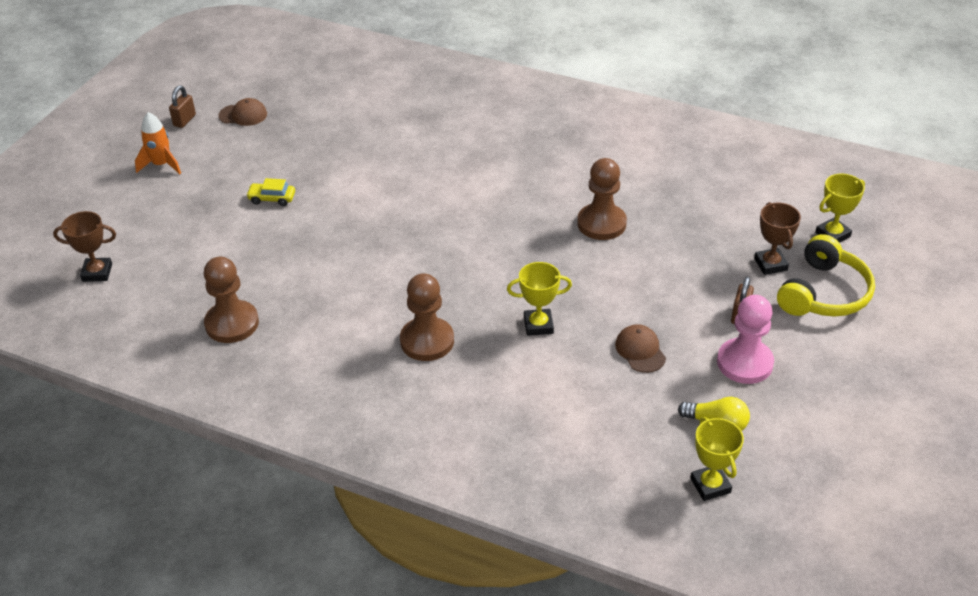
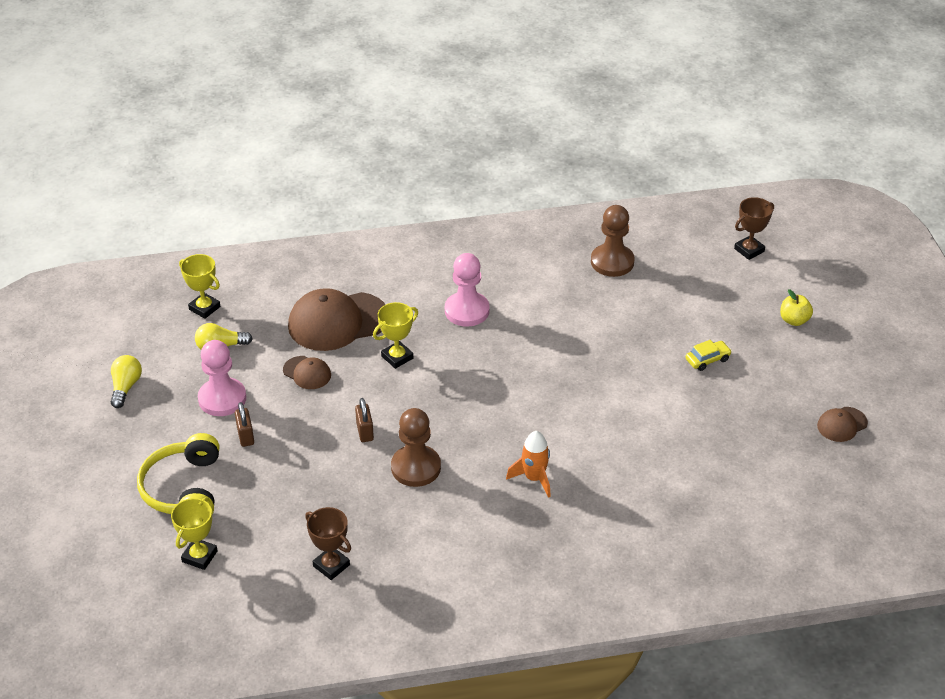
camera: 145 degrees right, 0 degrees up
orange rocket [135,112,181,174] -> orange rocket moved to [506,431,551,498]
brown padlock [169,85,196,128] -> brown padlock moved to [355,398,374,442]
brown pawn [400,273,454,361] -> pink pawn [445,253,490,327]
brown trophy [754,202,801,275] -> brown trophy moved to [305,507,351,580]
none -> yellow light bulb [111,355,142,408]
none -> brown cap [288,288,386,351]
none -> yellow apple [780,289,813,326]

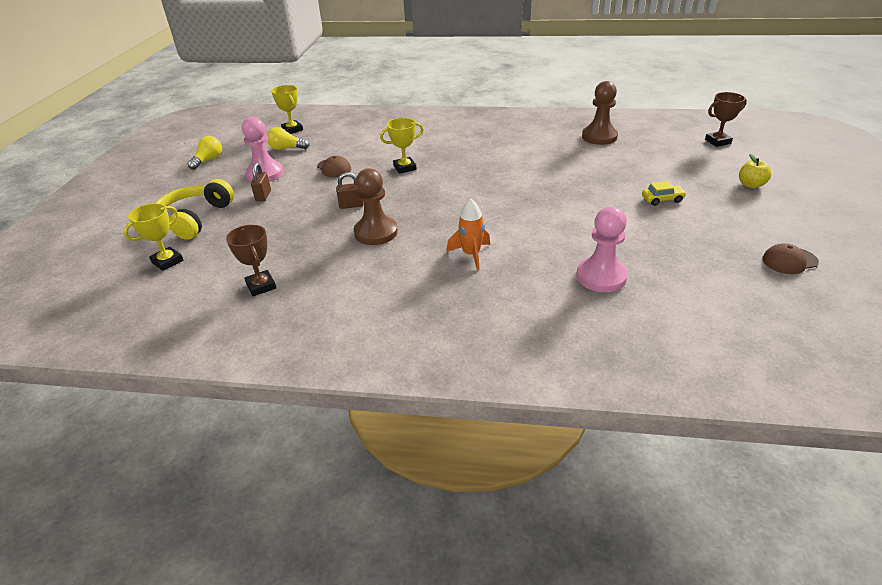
camera: 20 degrees right, 5 degrees down
brown cap [288,288,386,351] -> none
brown padlock [355,398,374,442] -> brown padlock turned 75 degrees clockwise [336,172,364,209]
pink pawn [445,253,490,327] -> pink pawn moved to [576,207,628,292]

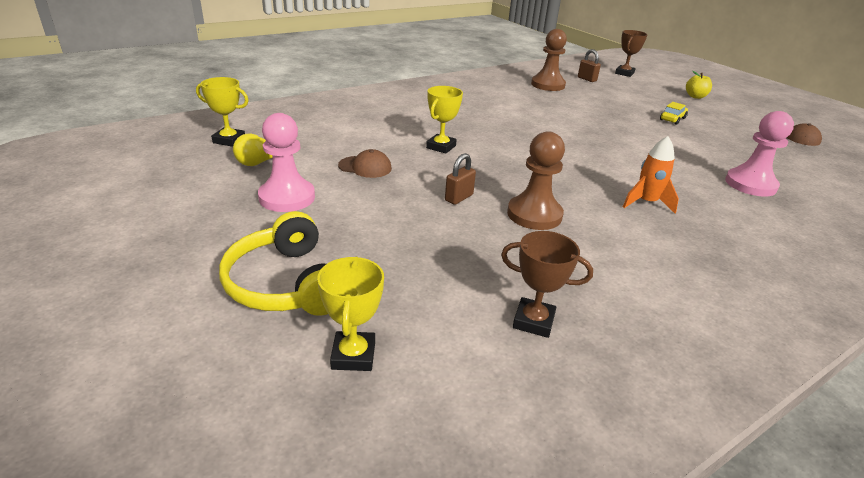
camera: 45 degrees left, 5 degrees down
yellow light bulb [188,136,222,170] -> none
brown padlock [251,163,271,201] -> brown padlock moved to [578,49,601,82]

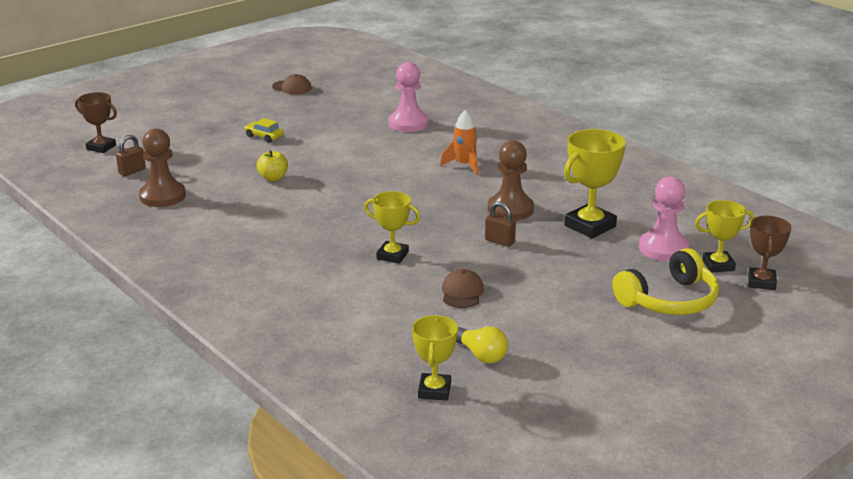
camera: 95 degrees left, 5 degrees down
pink pawn [258,113,315,212] -> pink pawn moved to [639,176,690,261]
brown trophy [501,231,593,338] -> brown trophy moved to [748,216,791,290]
yellow apple [686,71,712,99] -> yellow apple moved to [257,150,288,181]
none -> yellow trophy [564,129,626,238]

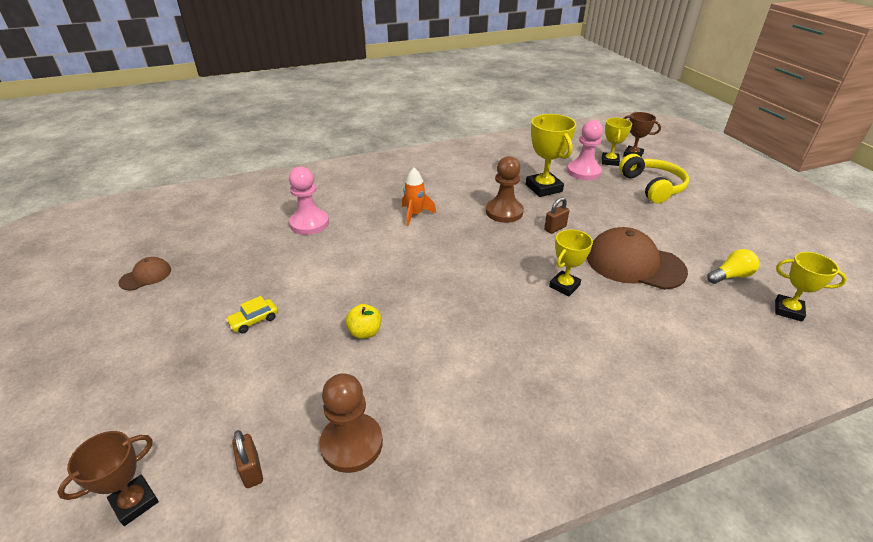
camera: 70 degrees left, 10 degrees up
brown cap [442,269,484,308] -> brown cap [587,227,688,290], size x2.04

